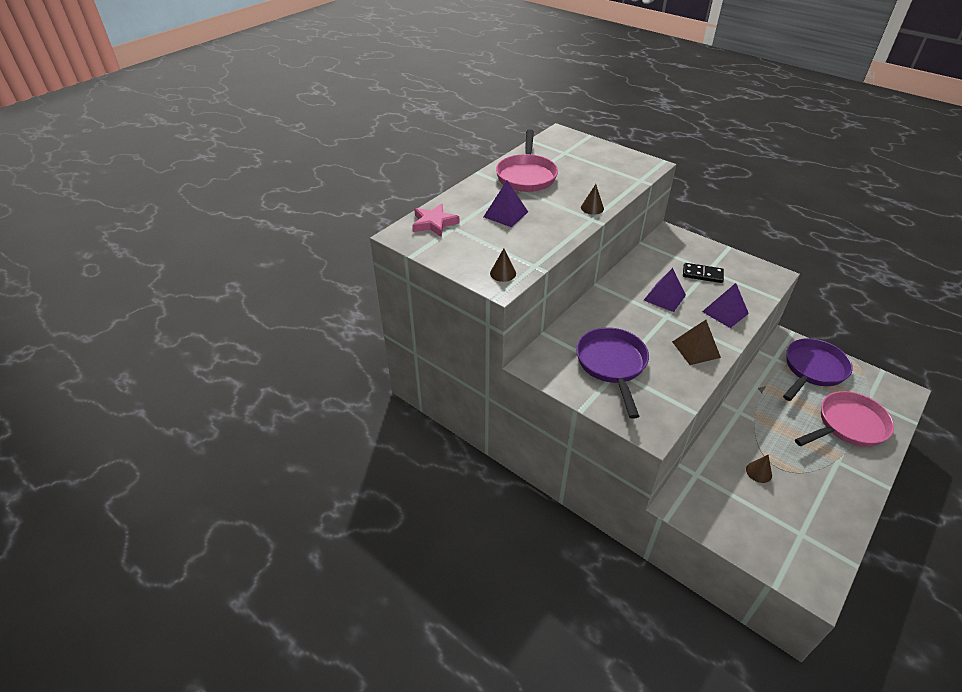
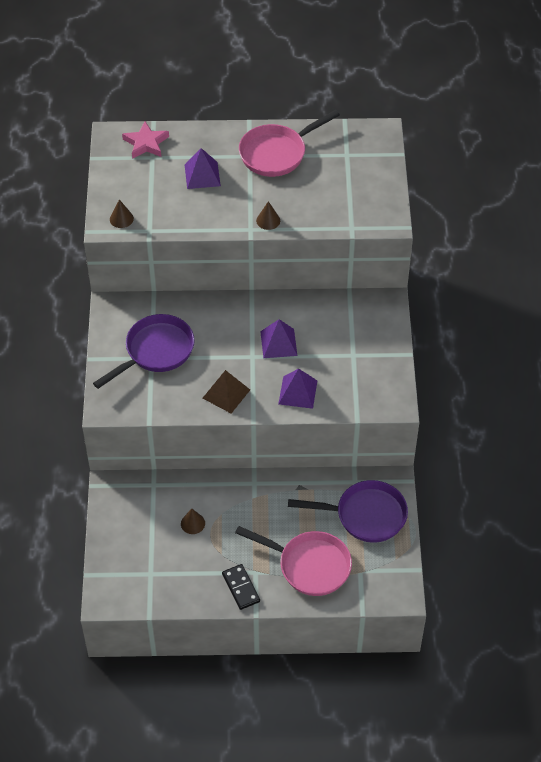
camera: 50 degrees right, 10 degrees up
black domino [683,263,724,283] -> black domino moved to [222,564,260,610]

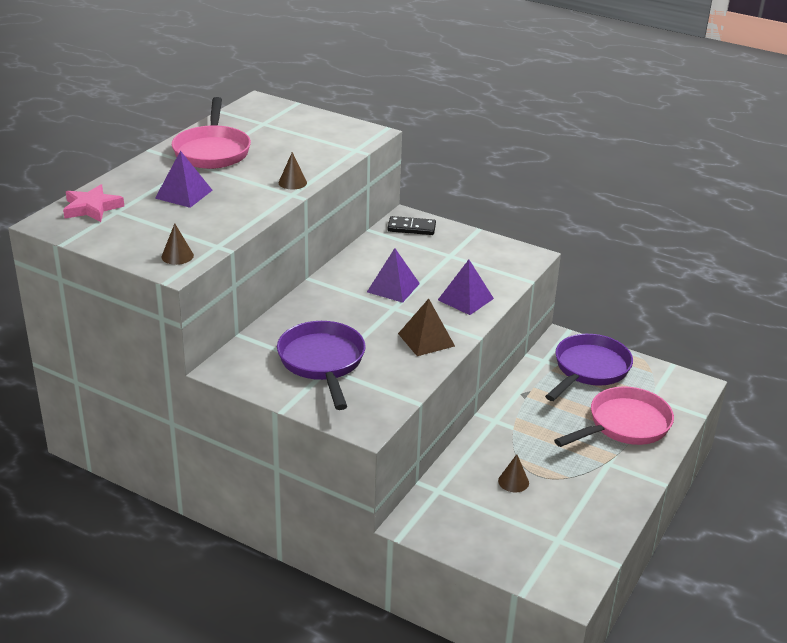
camera: 60 degrees left, 20 degrees down
black domino [222,564,260,610] -> black domino moved to [387,216,436,235]

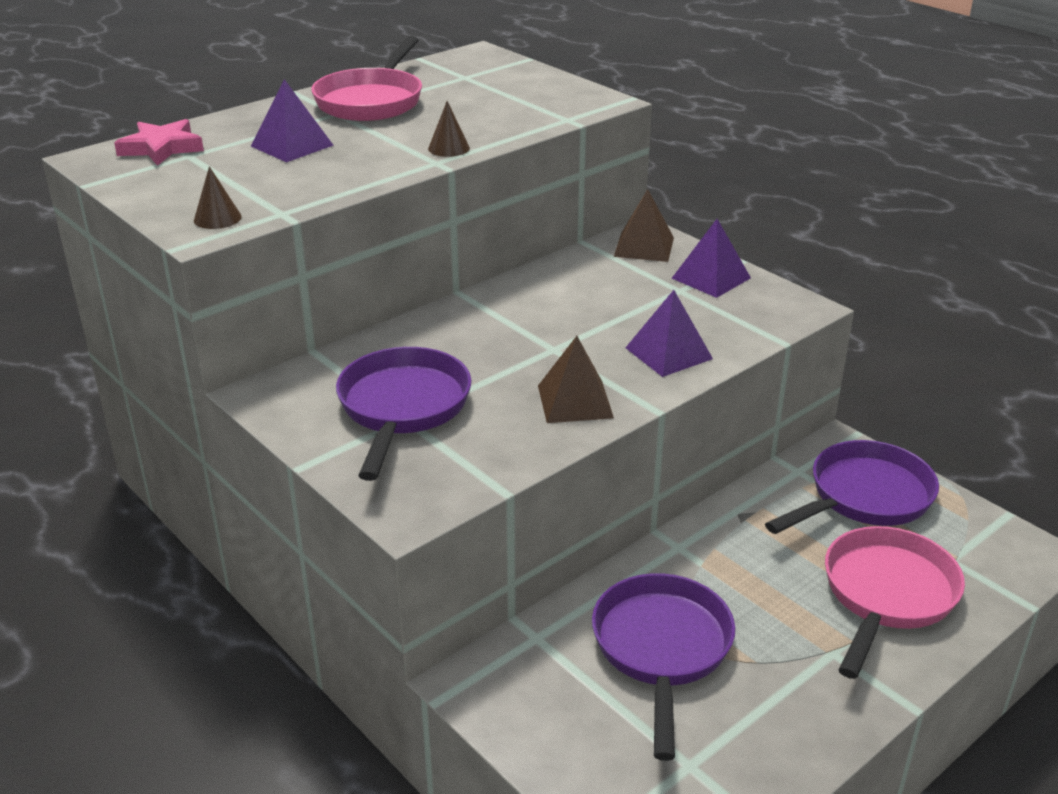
camera: 20 degrees right, 0 degrees up
purple pyramid [367,248,420,303] -> purple pyramid moved to [672,219,751,298]
black domino [387,216,436,235] -> brown pyramid [614,189,674,262]
brown cone [498,454,529,492] -> purple pan [592,573,735,761]
pink pan [554,387,674,447] -> pink pan turned 45 degrees counterclockwise [825,526,965,679]

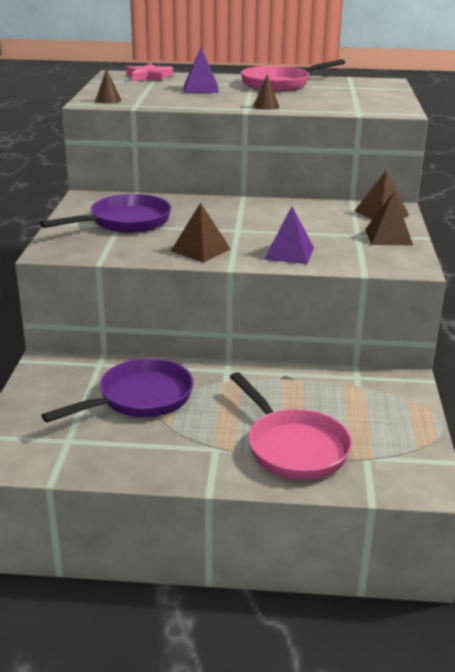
camera: 45 degrees right, 5 degrees down
purple pyramid [672,219,751,298] -> brown pyramid [365,192,413,245]
purple pan [765,440,939,534] -> none
pink pan [825,526,965,679] -> pink pan turned 75 degrees clockwise [230,372,352,480]

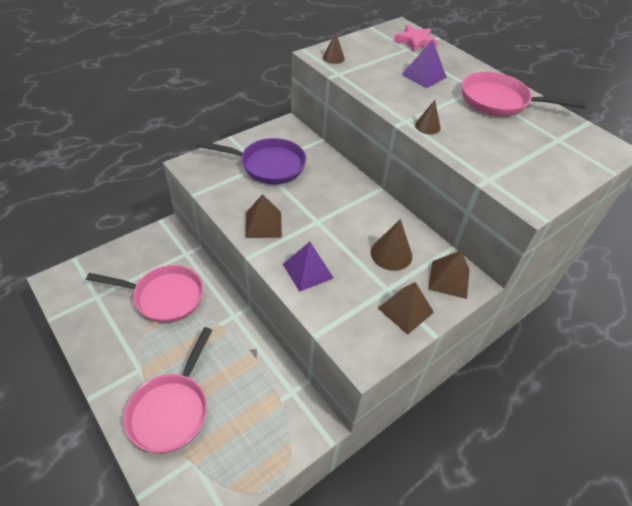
camera: 45 degrees right, 20 degrees up
purple pan [41,358,194,422] -> pink pan [86,265,203,323]
none -> brown cone [371,219,412,271]

